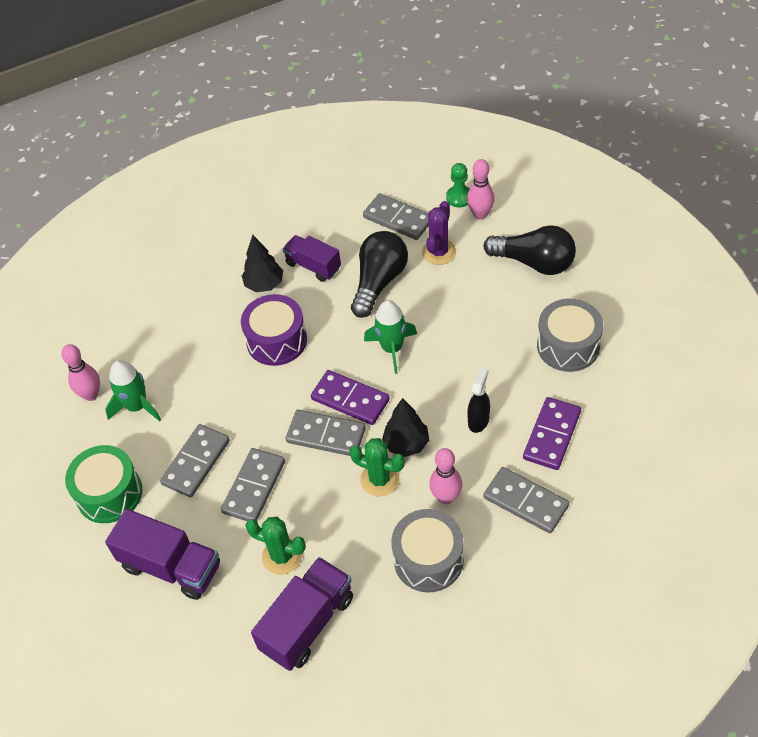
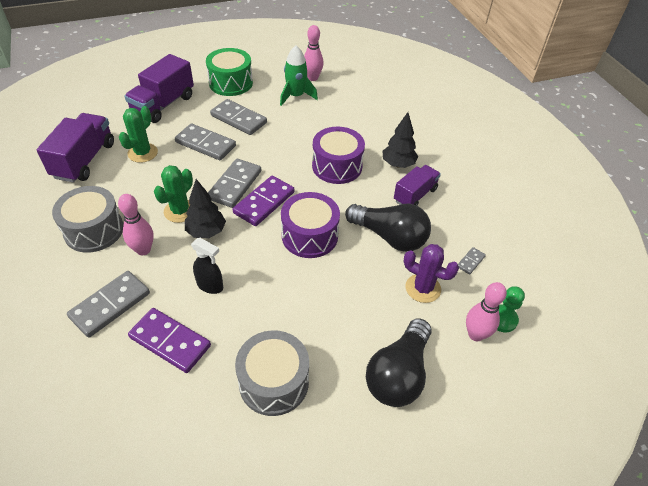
camera: 90 degrees right, 5 degrees down
purple truck [251,557,353,671] -> purple truck turned 120 degrees counterclockwise [37,113,114,183]
grey domino [363,193,429,240] -> grey domino [458,247,486,275], size x0.47
green rocket [364,300,417,374] -> purple drum [281,192,340,258]

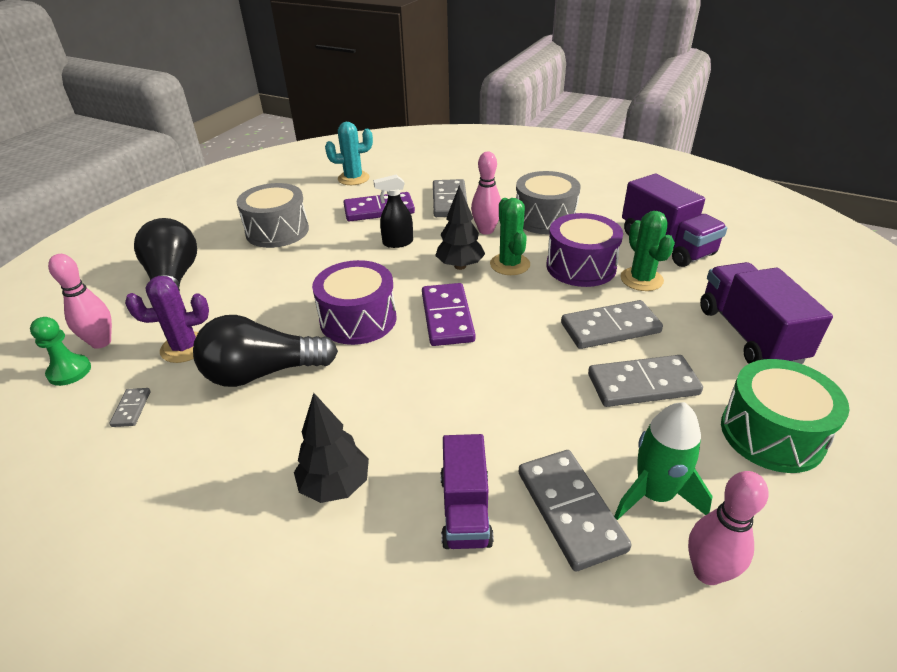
camera: 140 degrees right, 10 degrees down
grey domino [208,159,261,208] -> grey domino moved to [519,450,632,572]
purple drum [312,127,365,184] -> purple drum moved to [547,213,623,287]
purple truck [394,165,441,206] -> purple truck moved to [440,434,494,549]
none -> turquoise cactus [325,122,373,185]

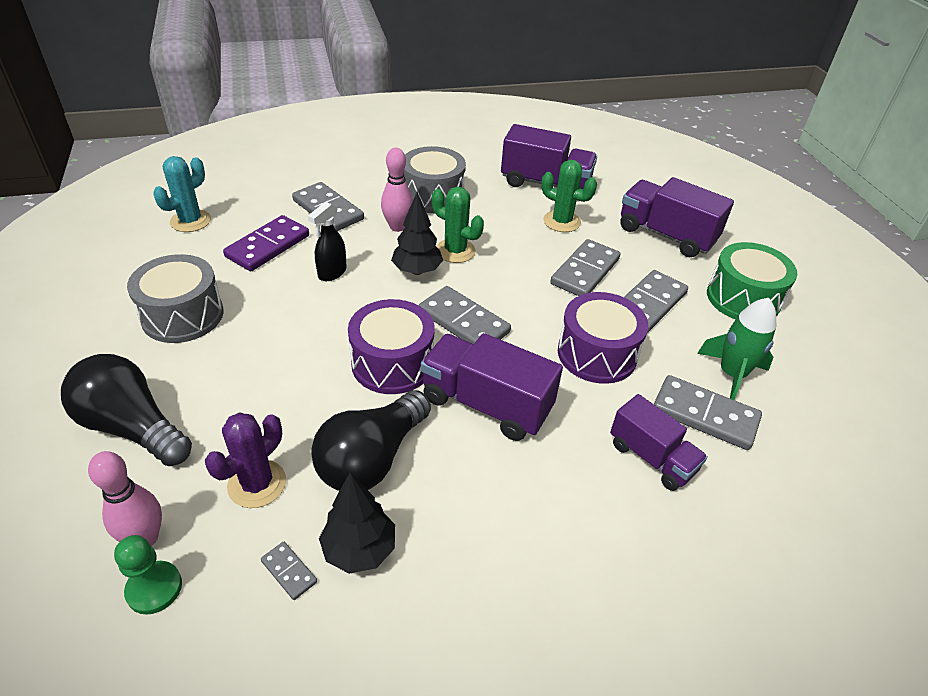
camera: 45 degrees left, 5 degrees up
black tree [294,393,369,503] -> black tree moved to [319,473,395,574]
purple domino [422,283,476,346] -> grey domino [419,286,511,344]
purple drum [547,213,623,287] -> purple drum moved to [558,292,648,384]
pink bowling pin [688,471,769,585] -> none
none -> purple truck [421,333,563,441]

